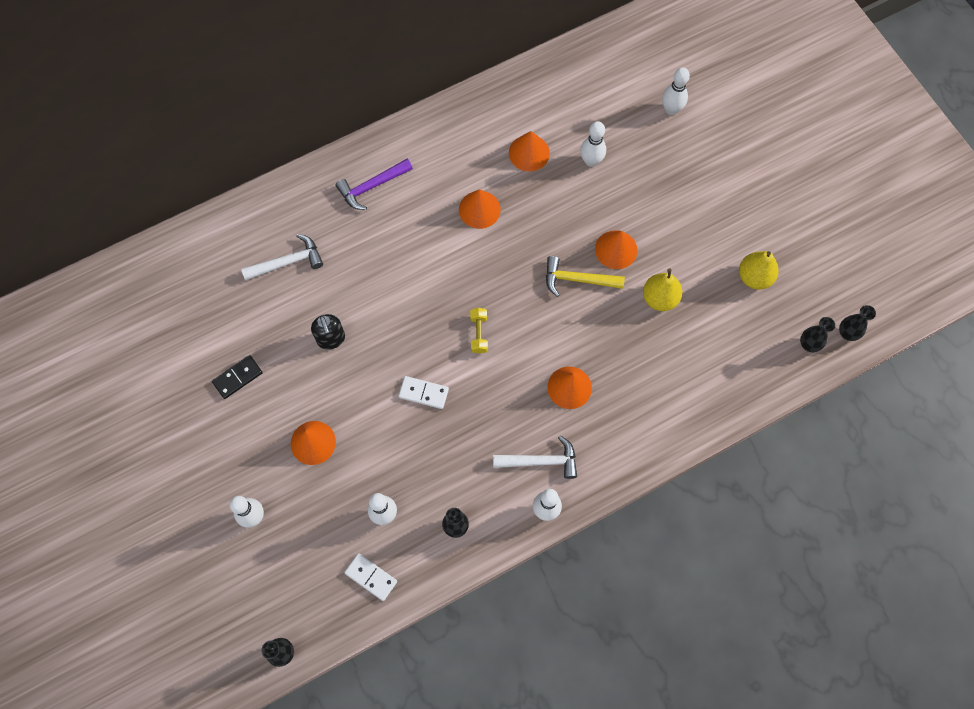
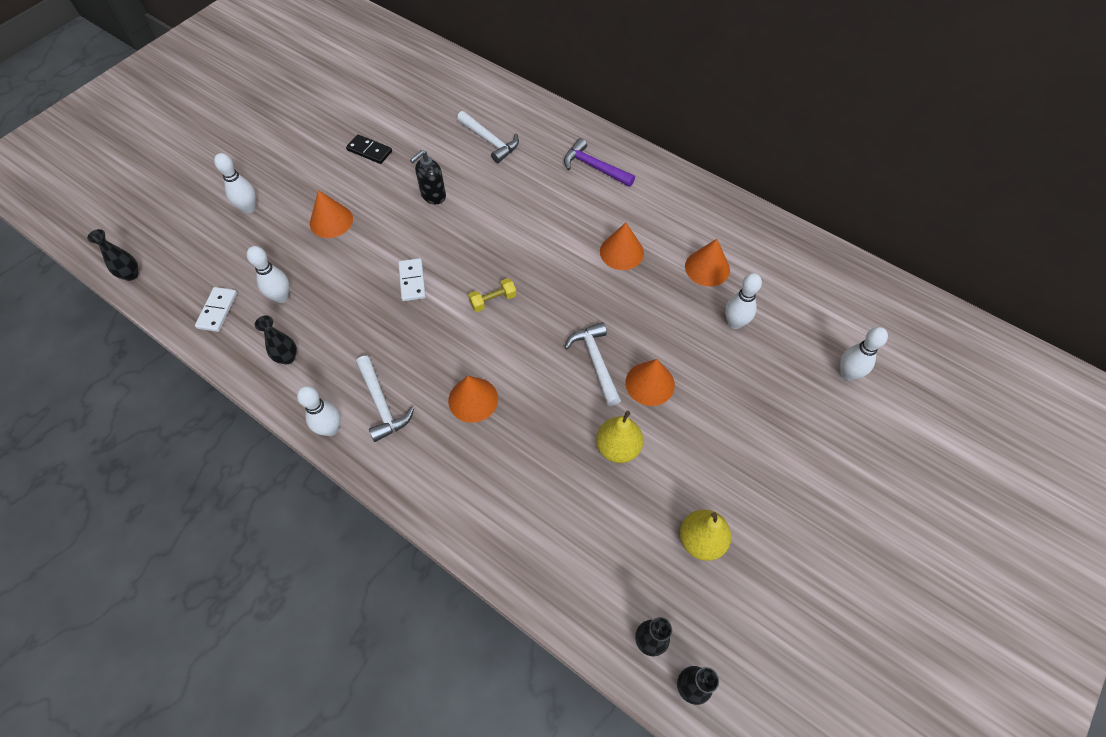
camera: 65 degrees right, 10 degrees down
yellow hammer [546,256,625,297] -> white hammer [564,322,621,406]

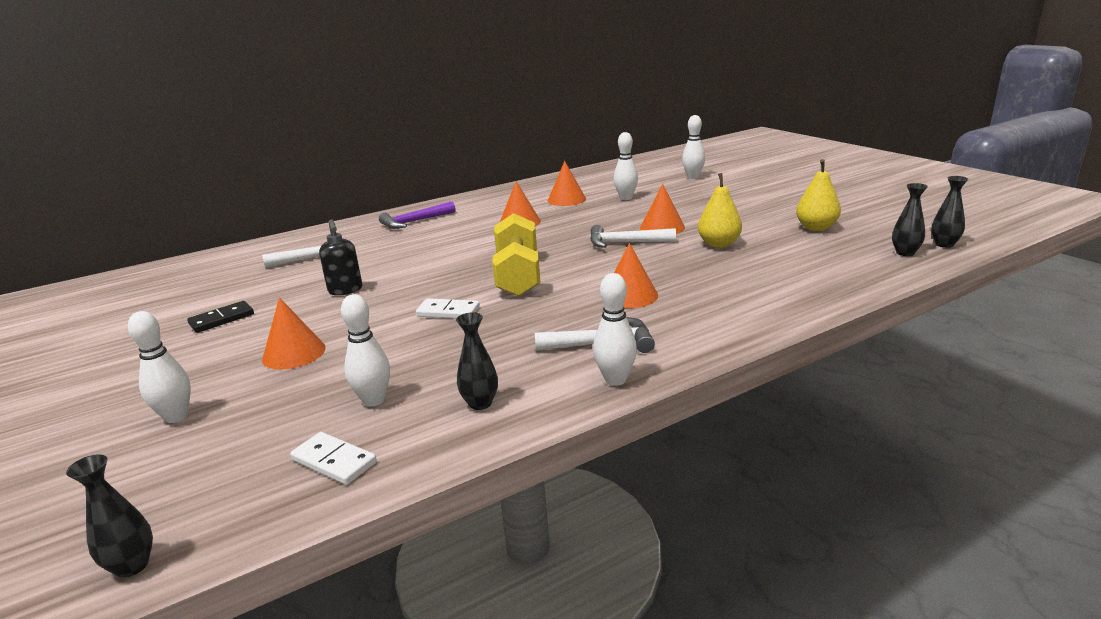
camera: 65 degrees left, 35 degrees down
yellow dumbbell [468,278,517,312] -> yellow dumbbell [492,213,541,296], size x2.20

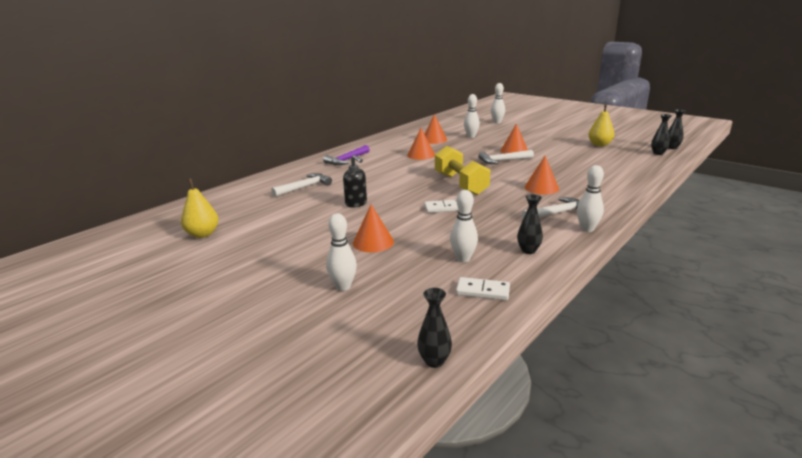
camera: 20 degrees left, 0 degrees up
black domino [187,301,254,333] -> none
yellow pear [698,173,742,248] -> yellow pear moved to [181,178,219,238]

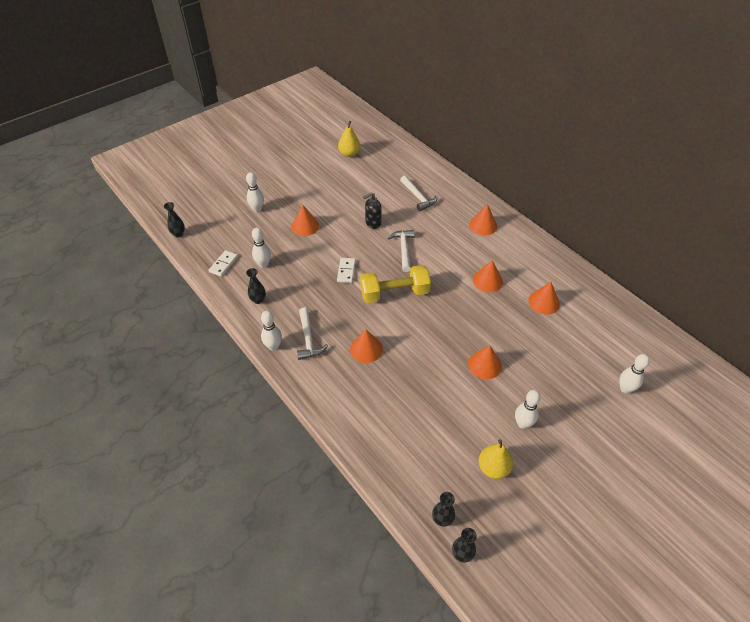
camera: 100 degrees right, 25 degrees up
purple hammer [323,145,370,165] -> orange cone [469,204,497,235]
white bowling pin [464,94,480,138] -> white bowling pin moved to [515,390,541,429]
white hammer [478,150,534,164] -> white hammer moved to [388,230,415,272]

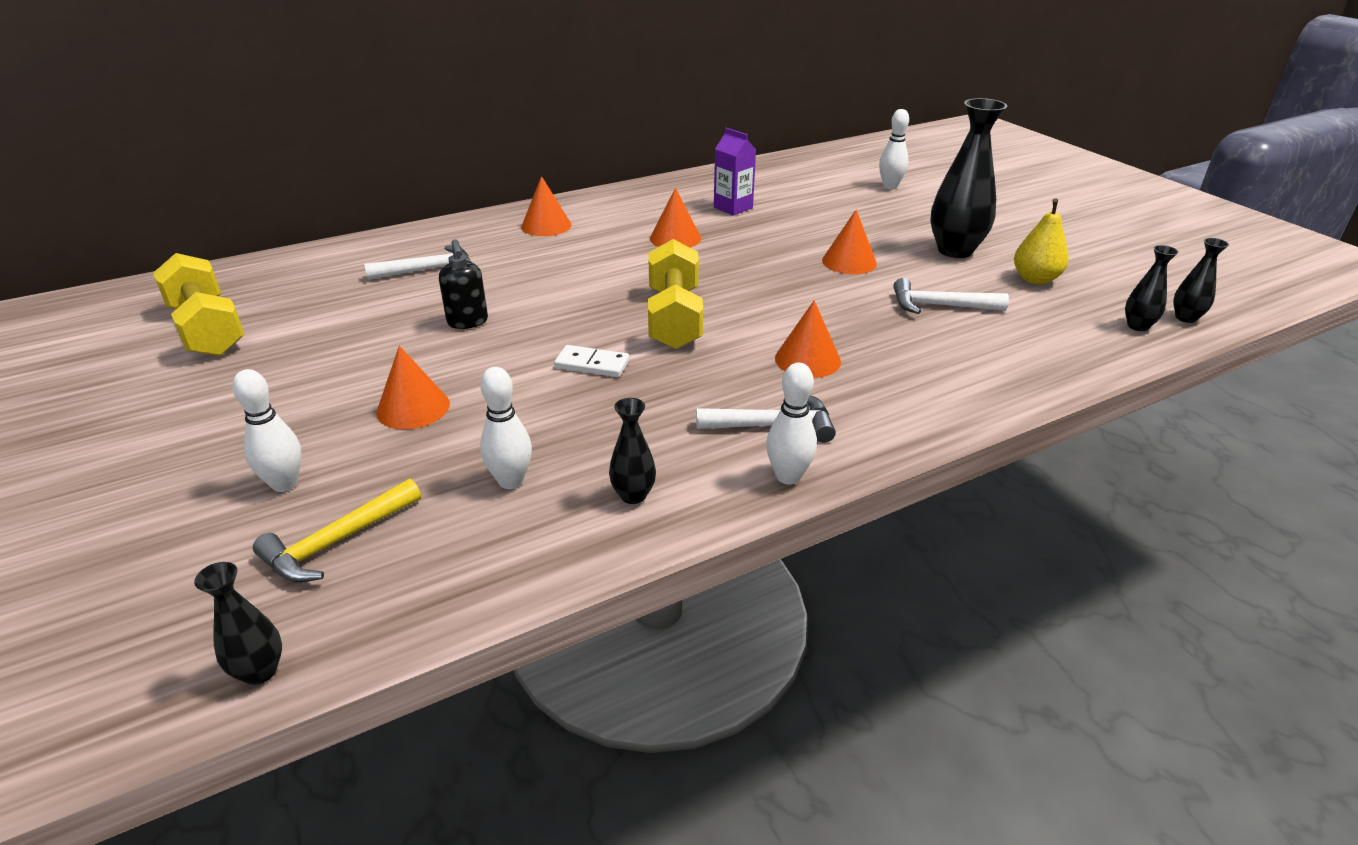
camera: 80 degrees left, 15 degrees down
white domino [209,250,238,277] -> none
yellow pear [338,121,360,157] -> yellow dumbbell [153,253,245,356]
white hammer [388,230,415,272] -> white hammer moved to [893,278,1009,314]
white bowling pin [515,390,541,429] -> black vase [930,98,1007,258]
orange cone [528,282,560,315] -> purple carton [714,128,756,216]
none -> yellow hammer [253,479,421,582]

